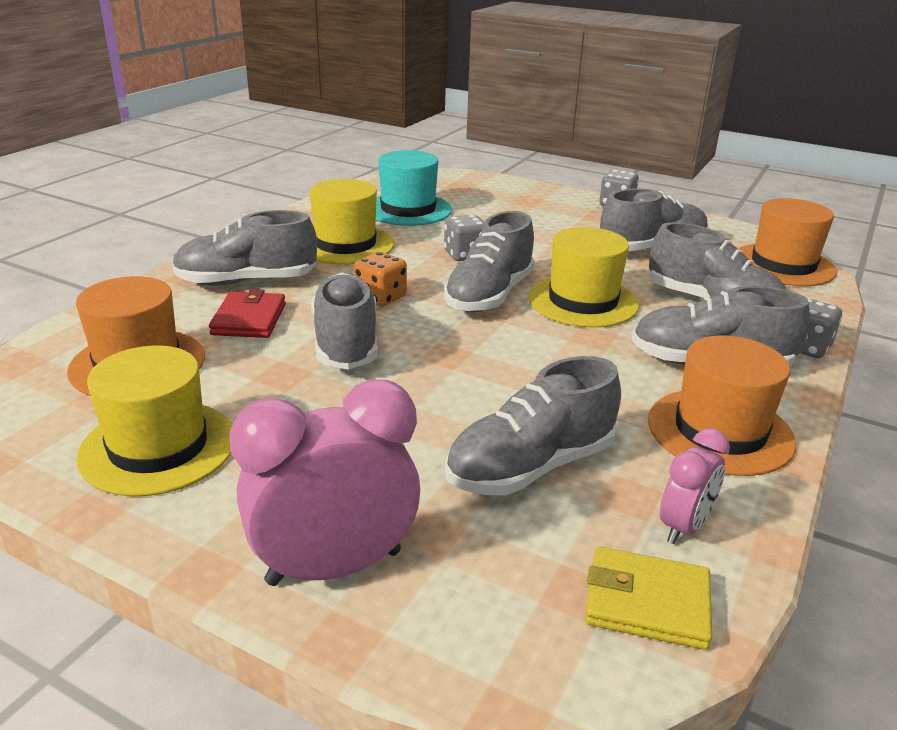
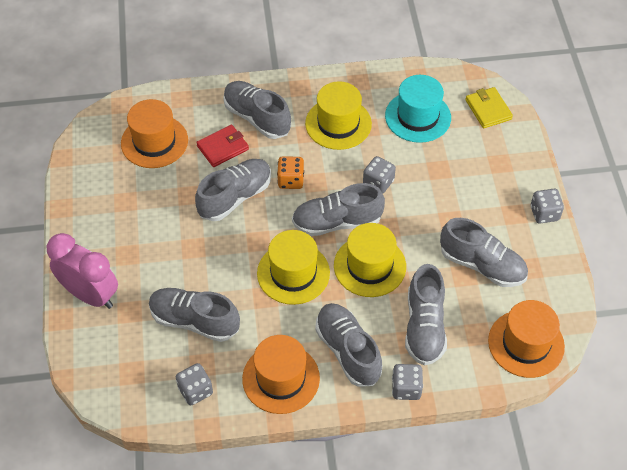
camera: 55 degrees right, 25 degrees up
yellow hat [76,345,233,496] -> yellow hat moved to [257,230,330,305]
yellow wallet [585,546,712,650] -> yellow wallet moved to [465,87,513,128]
pink clock [660,428,730,544] -> grey dice [176,363,213,405]

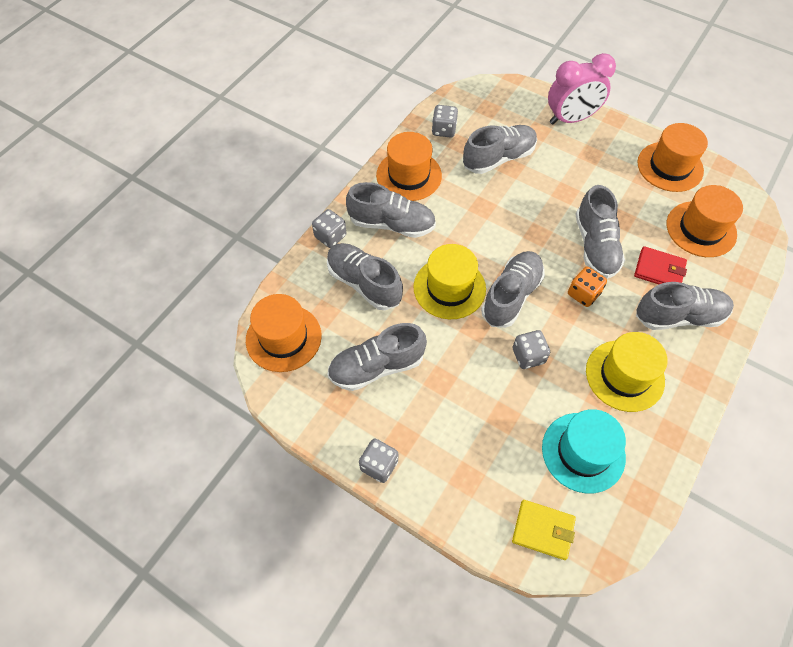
camera: 130 degrees right, 5 degrees up
red wallet [196,125,249,167] -> red wallet turned 75 degrees counterclockwise [634,246,687,284]
yellow hat [257,230,330,305] -> none
none -> orange hat [638,123,708,192]

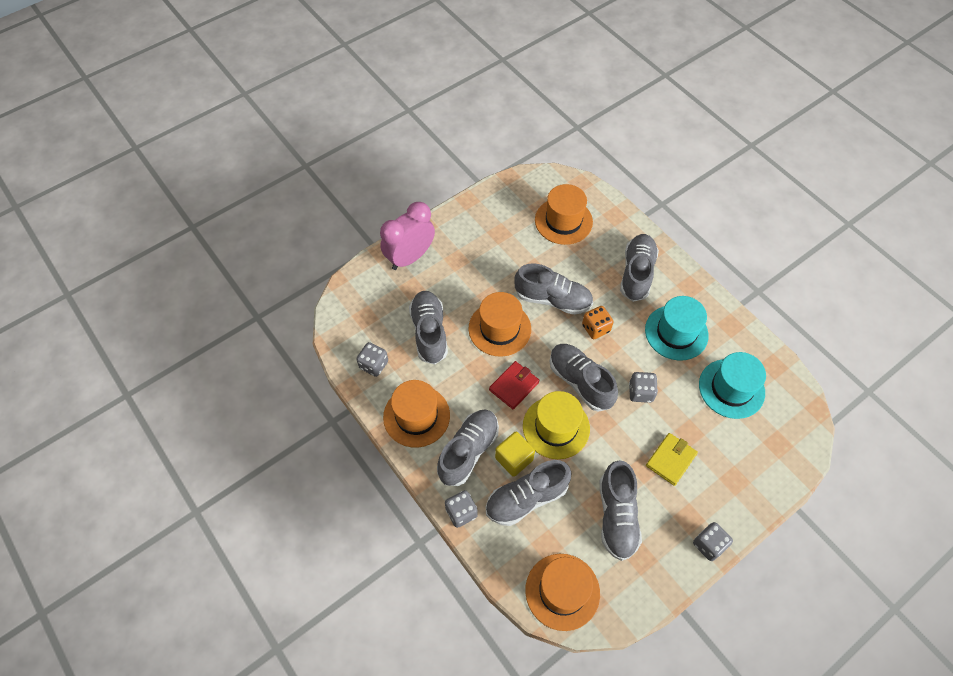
camera: 70 degrees left, 0 degrees up
yellow wallet [512,500,576,560] -> yellow wallet moved to [646,433,698,486]
pink clock [548,53,616,125] -> pink clock turned 135 degrees counterclockwise [380,202,435,270]
yellow hat [586,332,668,412] -> turquoise hat [645,296,709,361]
red wallet [634,246,687,284] -> red wallet moved to [489,361,539,409]
orange hat [638,123,708,192] -> orange hat moved to [469,292,531,356]
none -> yellow cube [495,431,535,477]

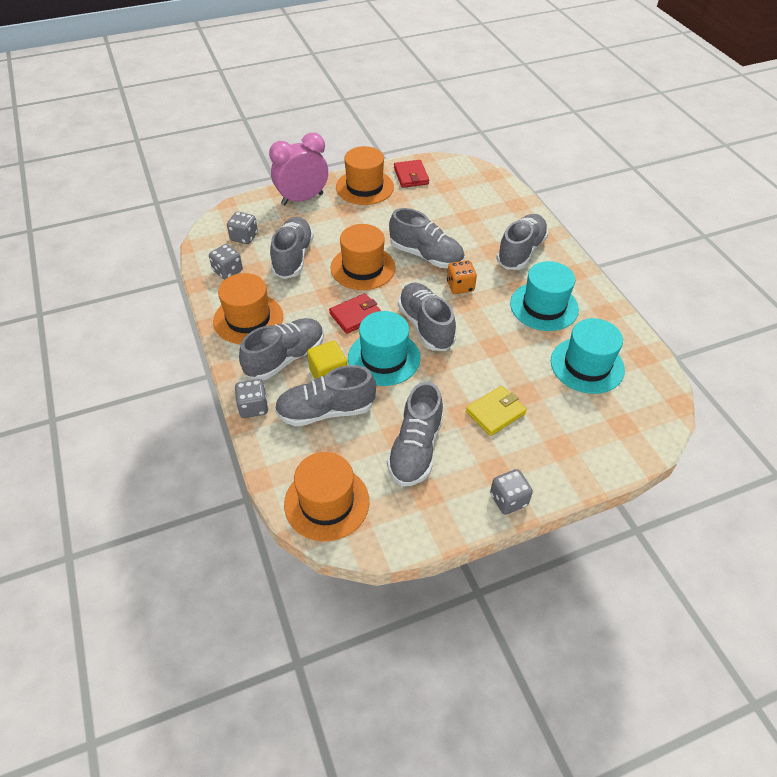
camera: 15 degrees right, 10 degrees down
yellow hat [523,391,590,459] -> turquoise hat [348,311,420,386]
orange hat [535,184,593,245] -> orange hat moved to [336,146,394,205]
grey dice [629,372,658,403] -> grey dice moved to [227,212,258,244]
none -> red wallet [394,160,429,188]

